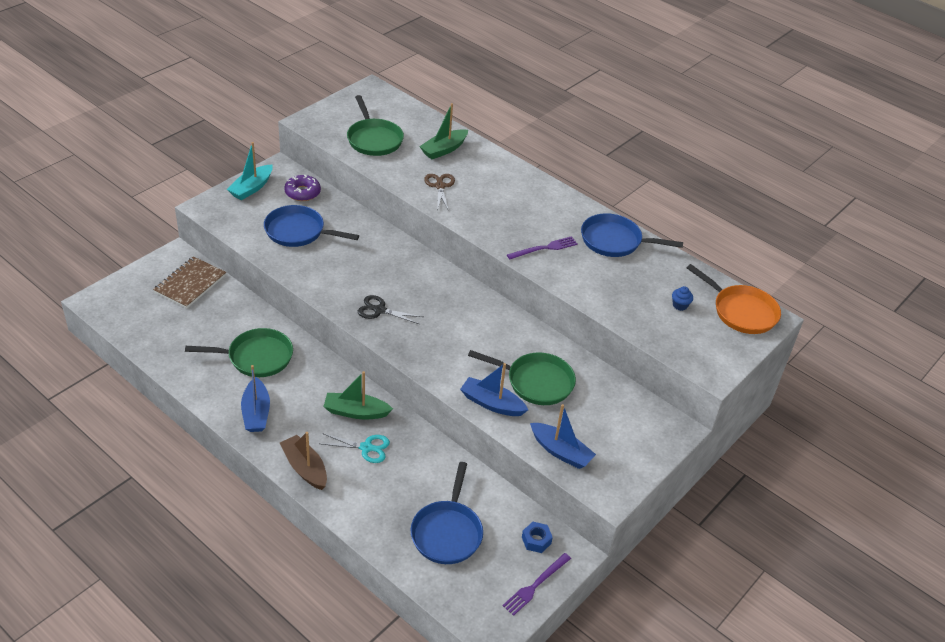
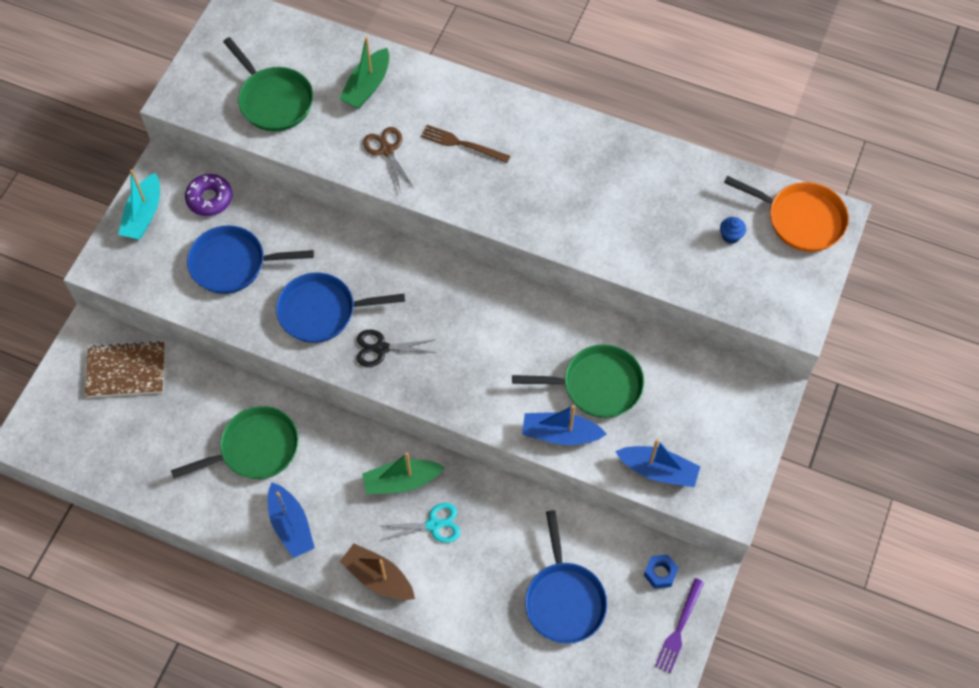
camera: 15 degrees left, 20 degrees up
brown notebook [153,256,226,308] -> brown notebook turned 75 degrees clockwise [85,341,165,398]
purple fork [507,236,578,259] -> none
blue pan [581,213,683,257] -> blue pan moved to [276,273,405,343]
none -> brown fork [421,125,510,163]

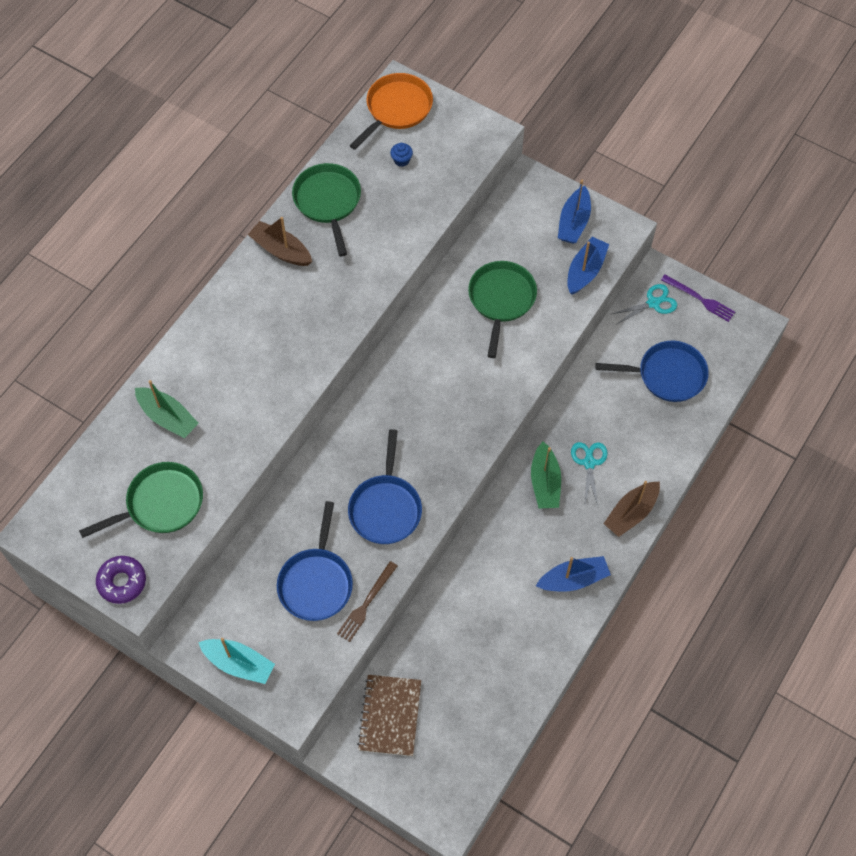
camera: 80 degrees left, 0 degrees up
green pan [171,406,299,479] -> green pan moved to [292,163,361,256]
purple donut [185,174,232,216] -> purple donut moved to [96,556,146,604]
black scissors [357,330,436,367] -> none
brown scissors [363,127,414,193] -> none
brown fork [421,125,510,163] -> brown fork moved to [337,561,397,642]
blue boat [522,405,607,445] -> blue boat moved to [558,180,591,244]
blue nut [644,555,679,589] -> turquoise scissors [612,284,677,325]
none -> brown boat [248,217,312,266]

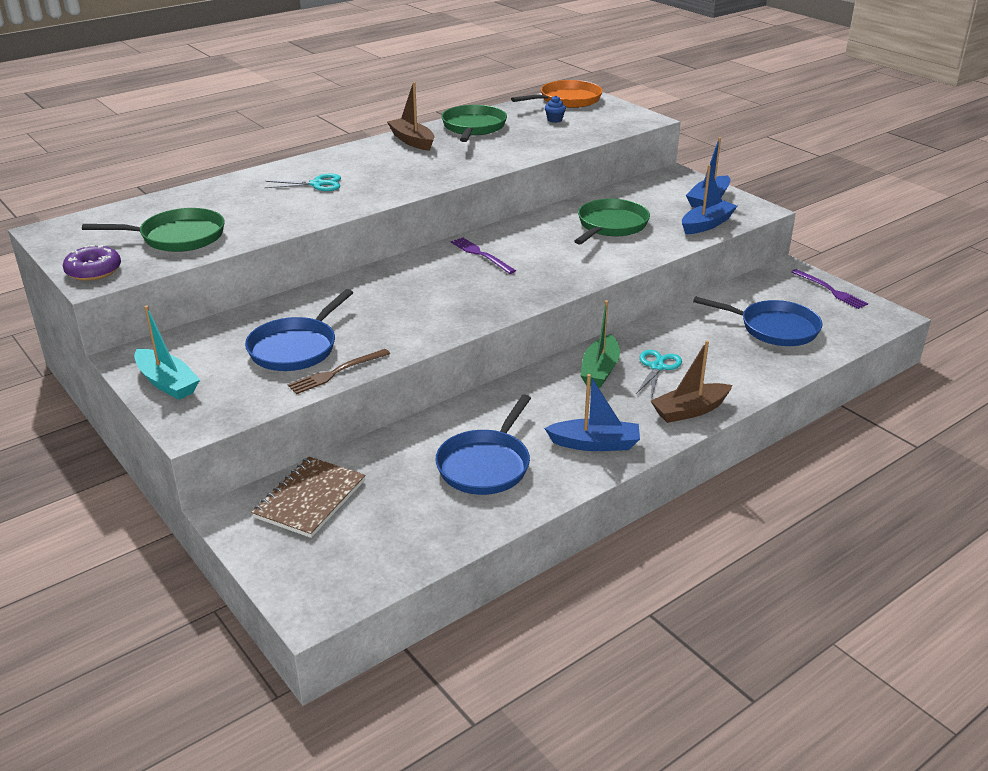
camera: 20 degrees right, 30 degrees down
green boat [135,380,199,438] -> none
blue pan [348,429,422,544] -> blue pan moved to [435,395,531,495]
turquoise scissors [612,284,677,325] -> turquoise scissors moved to [264,174,341,191]
none -> purple fork [451,237,516,274]

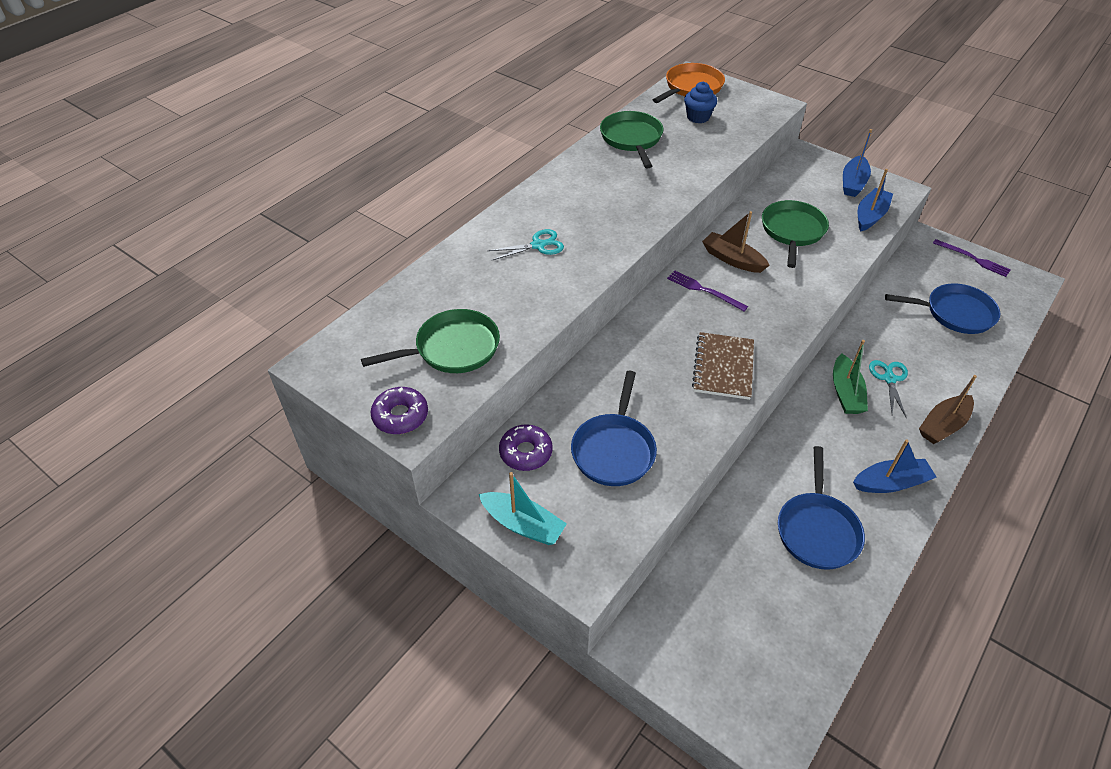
camera: 15 degrees left, 15 degrees up
brown notebook [251,457,366,538] -> brown notebook moved to [692,332,754,400]
brown fork [288,349,390,394] -> none
brown boat [387,82,435,151] -> brown boat moved to [702,211,770,273]
blue cupcake [545,96,566,123] -> blue cupcake [684,82,717,123], size x1.60
none -> purple donut [499,424,553,471]

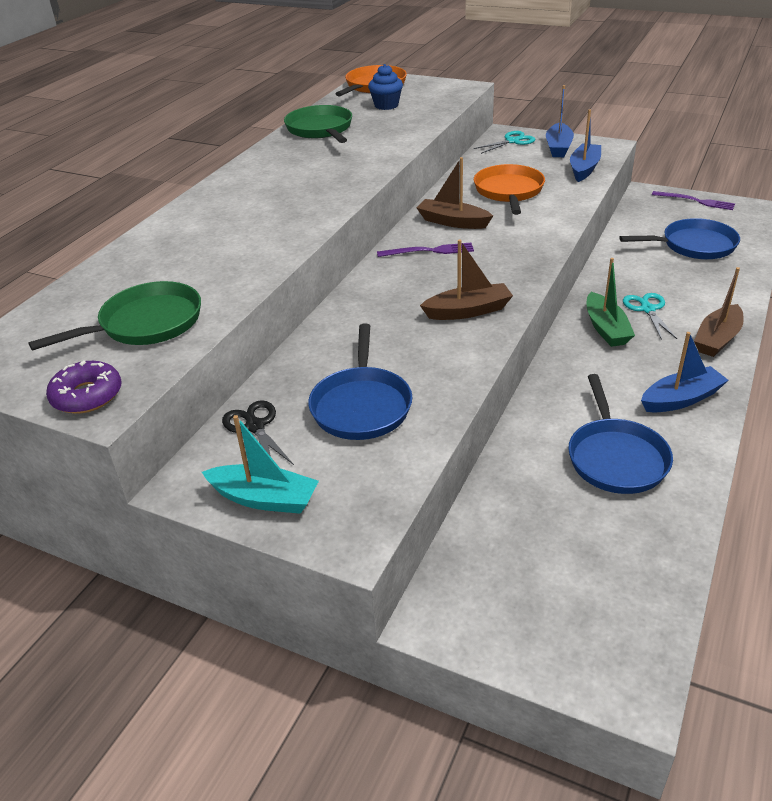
camera: 10 degrees left, 10 degrees down
turquoise scissors [487,229,564,261] -> turquoise scissors moved to [474,131,535,154]
purple donut [499,424,553,471] -> black scissors [222,400,294,465]
purple fork [667,271,748,311] -> purple fork turned 150 degrees clockwise [377,243,474,257]
brown notebook [692,332,754,400] -> brown boat [420,239,513,320]
green pan [762,200,829,268] -> orange pan [474,164,545,215]

